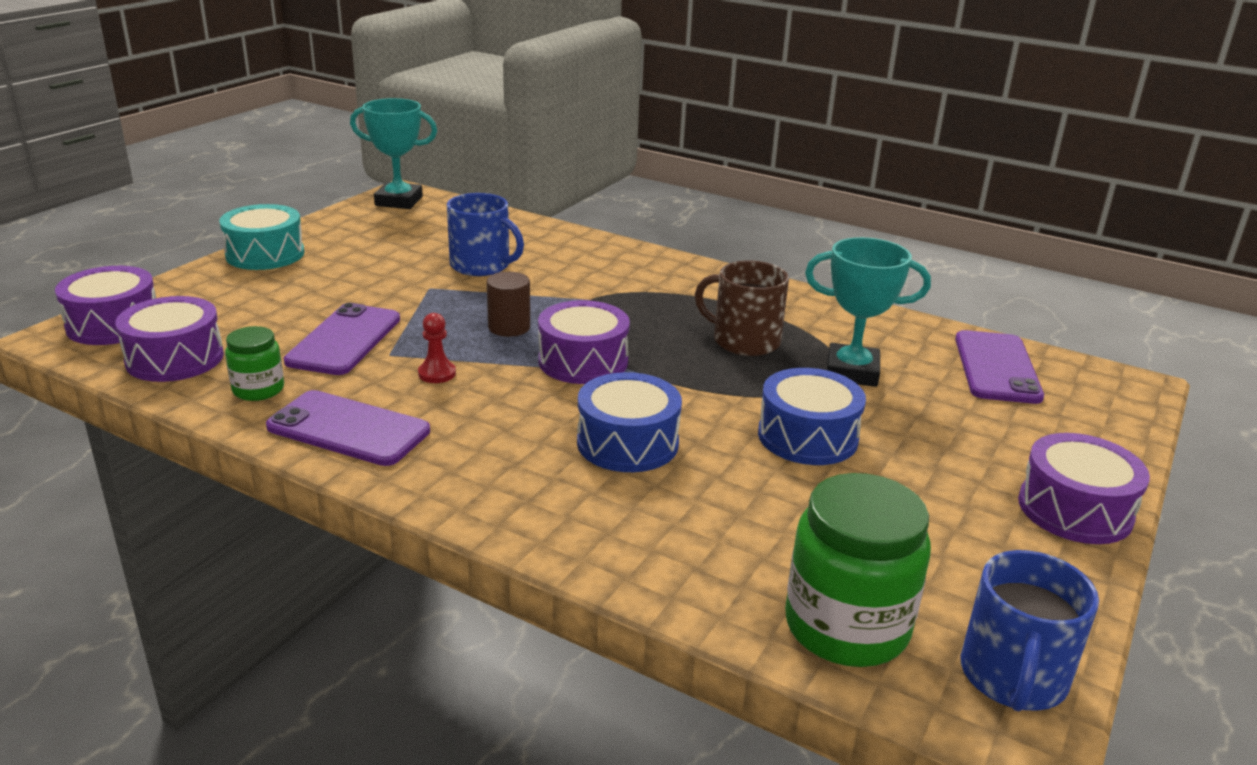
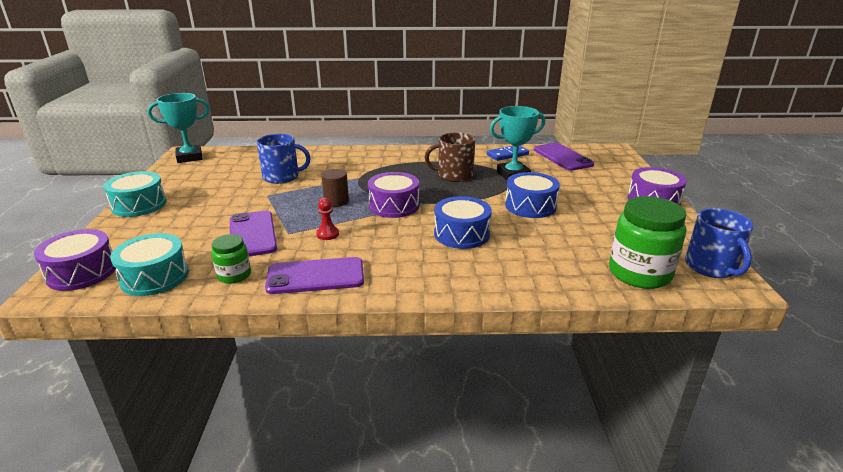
camera: 30 degrees left, 0 degrees up
purple drum [115,296,224,382] -> turquoise drum [110,233,189,296]
none -> blue domino [487,146,529,161]

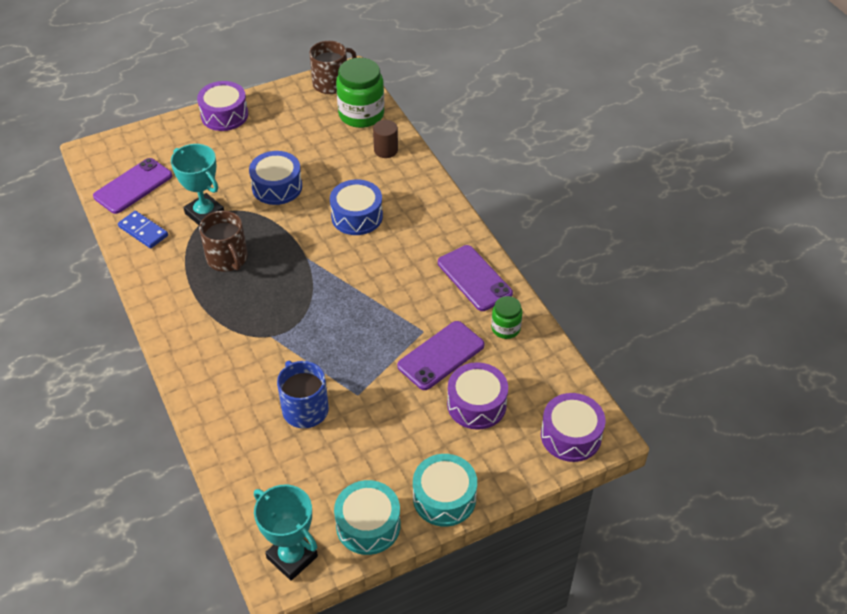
camera: 115 degrees left, 20 degrees up
turquoise drum [110,233,189,296] -> turquoise drum moved to [334,480,401,555]
red pawn [316,198,339,240] -> none
brown cylinder [321,169,349,207] -> brown cylinder moved to [373,120,398,158]
purple drum [368,172,419,218] -> purple drum moved to [447,362,508,430]
blue mug [685,208,754,278] -> brown mug [310,41,357,94]

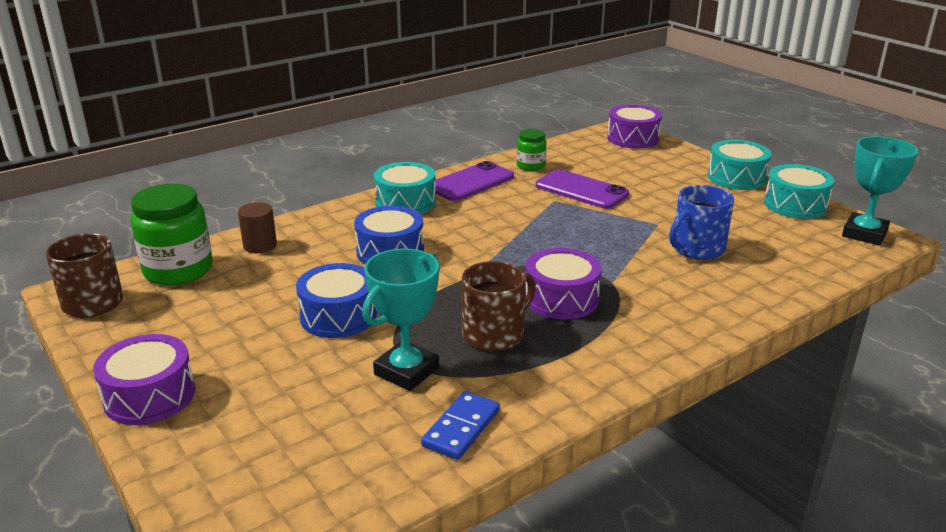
camera: 100 degrees left, 20 degrees down
purple phone [93,158,172,214] -> none
purple drum [447,362,508,430] -> purple drum moved to [525,248,602,320]
none -> turquoise drum [374,162,436,214]

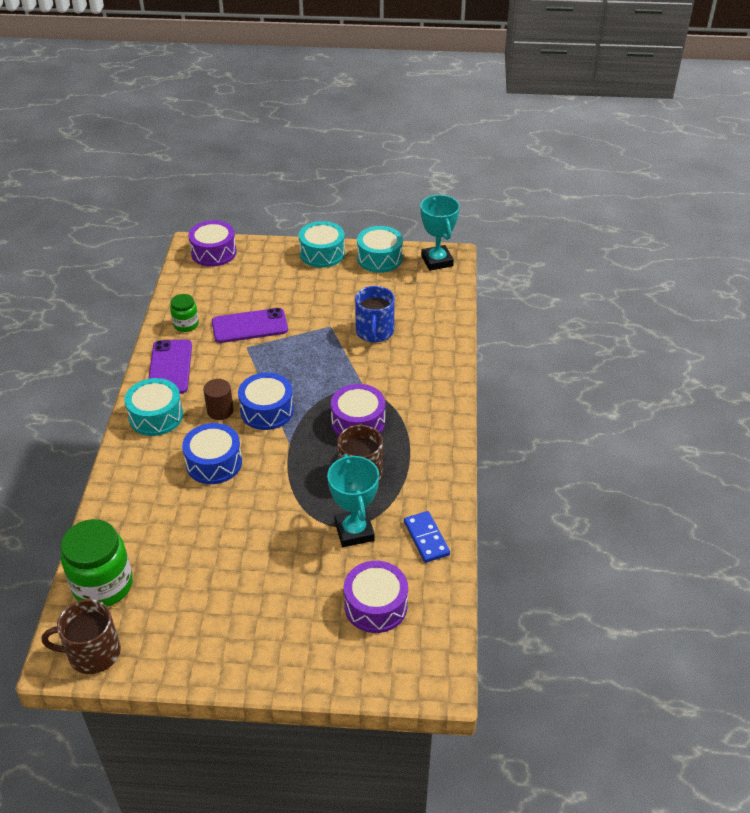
camera: 50 degrees left, 15 degrees up
purple drum [93,334,195,425] -> purple drum moved to [344,561,408,633]
brown cylinder [238,202,277,253] -> brown cylinder moved to [204,379,234,420]
blue drum [296,263,377,338] -> blue drum moved to [238,373,294,430]

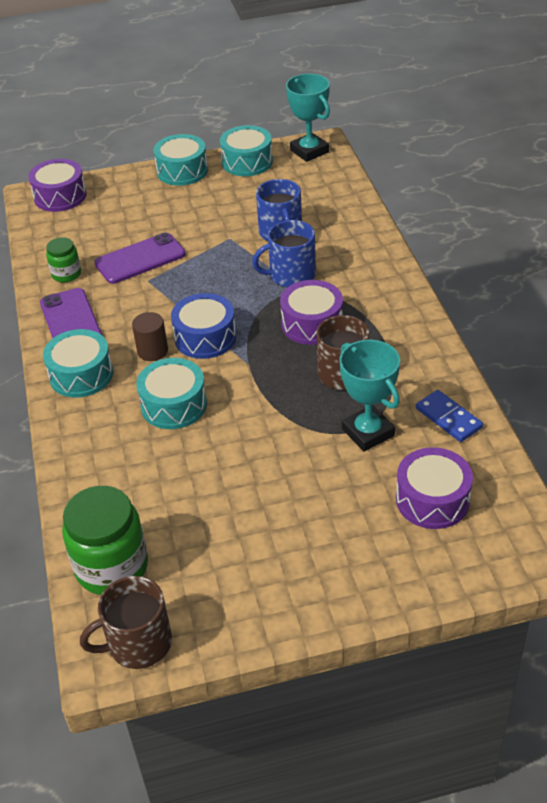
camera: 15 degrees left, 0 degrees up
blue drum [182,423,242,484] -> turquoise drum [136,358,207,429]
none -> blue mug [252,220,316,287]

